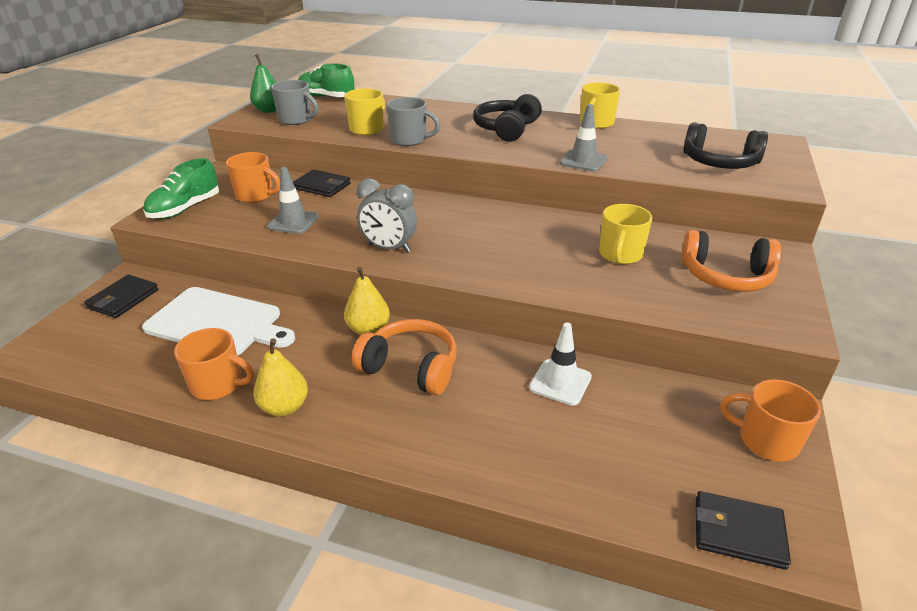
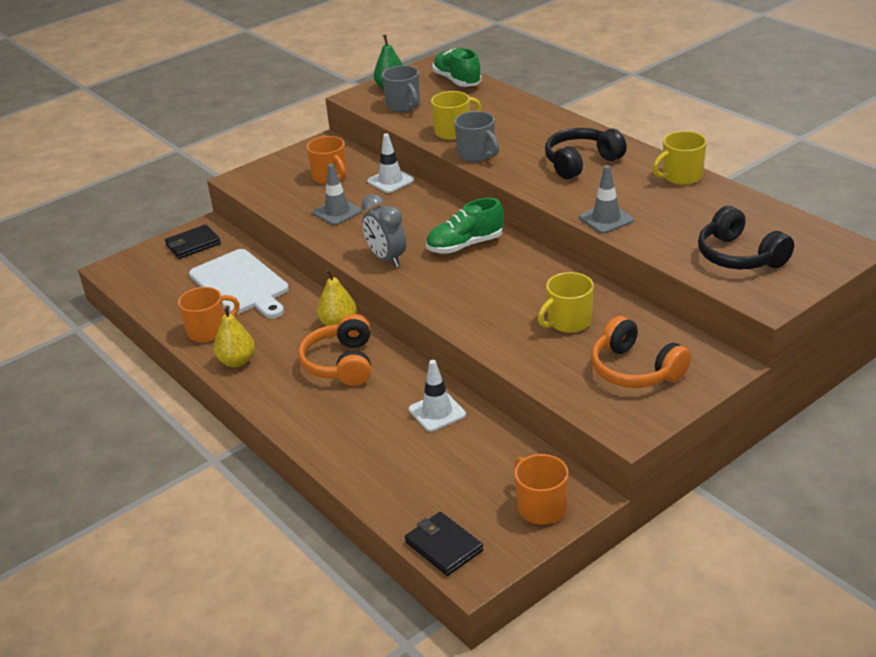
camera: 35 degrees right, 0 degrees up
green shoe [143,158,219,219] -> green shoe moved to [426,198,504,254]
orange mug [174,328,254,400] -> orange mug turned 75 degrees counterclockwise [178,287,240,343]
black wallet [293,169,351,197] -> white traffic cone [367,133,414,193]
orange headphones [352,319,457,395] -> orange headphones turned 150 degrees counterclockwise [298,314,371,386]

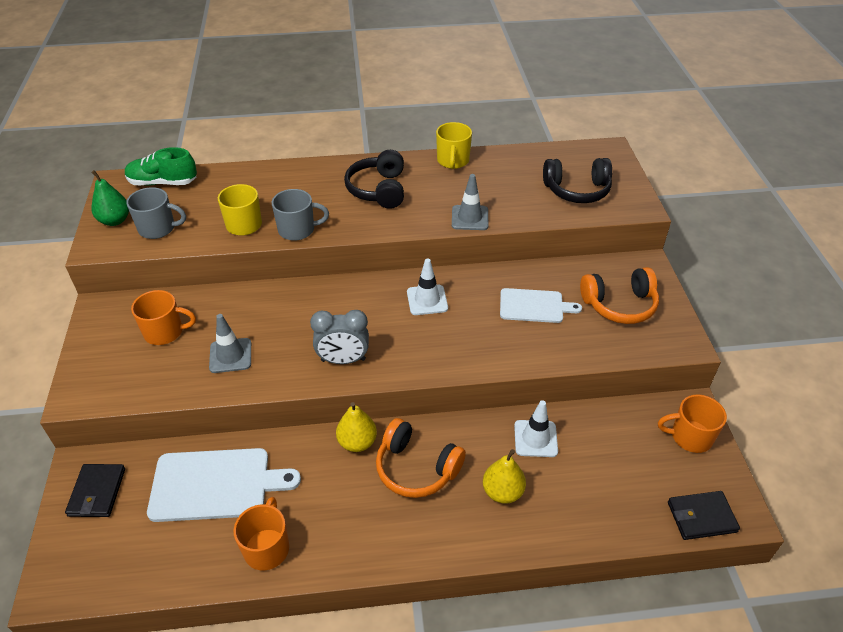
camera: 60 degrees left, 10 degrees up
yellow pear [214,305,255,367] -> yellow pear moved to [483,449,526,504]
white traffic cone [367,133,414,193] -> white traffic cone moved to [407,258,448,315]
green shoe [426,198,504,254] -> none
yellow mug [538,272,594,333] -> white cutting board [500,288,582,323]

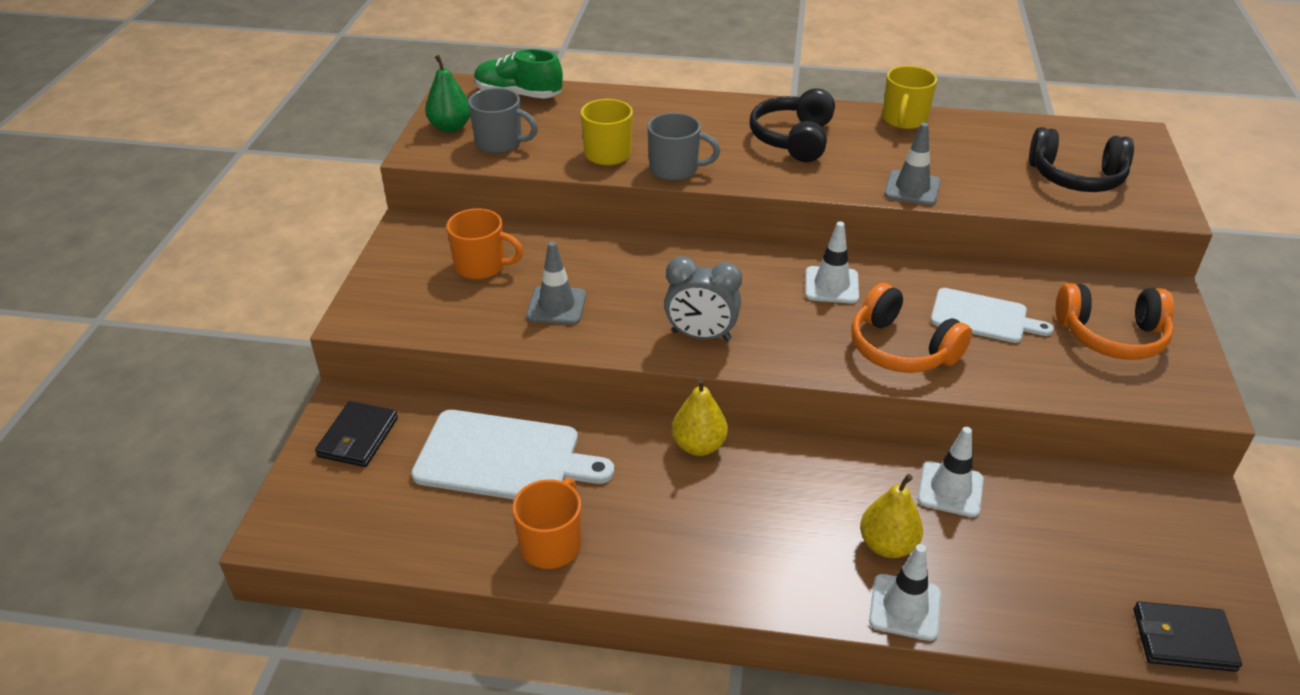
camera: 15 degrees right, 5 degrees down
orange headphones [376,418,466,498] -> orange headphones moved to [851,283,972,373]
orange mug [658,395,727,453] -> none
none -> white traffic cone [869,544,941,641]

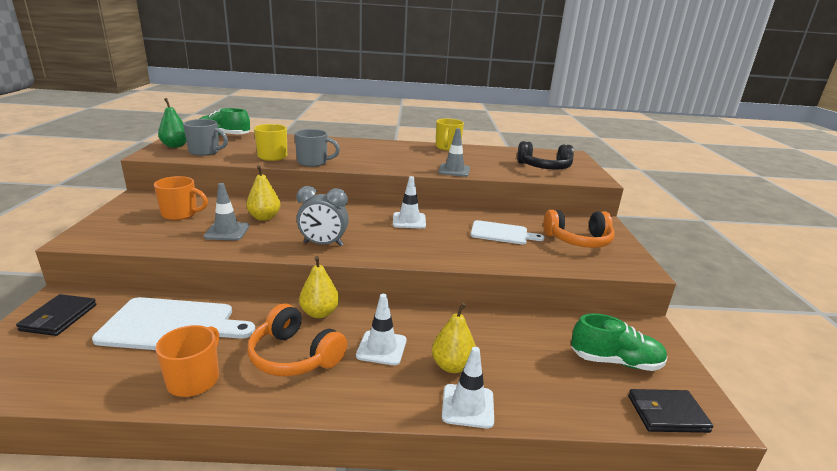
camera: 10 degrees left, 15 degrees down
black headphones [749,88,835,162] -> none
orange headphones [851,283,972,373] -> orange headphones moved to [247,304,347,377]
white traffic cone [918,427,984,517] -> white traffic cone moved to [356,294,407,365]
none -> yellow pear [246,165,280,221]
none -> green shoe [571,313,667,371]

